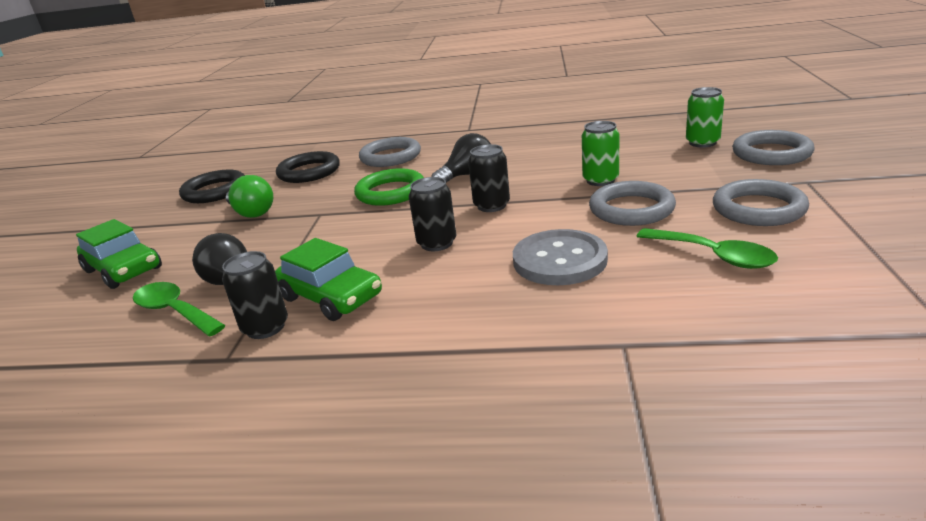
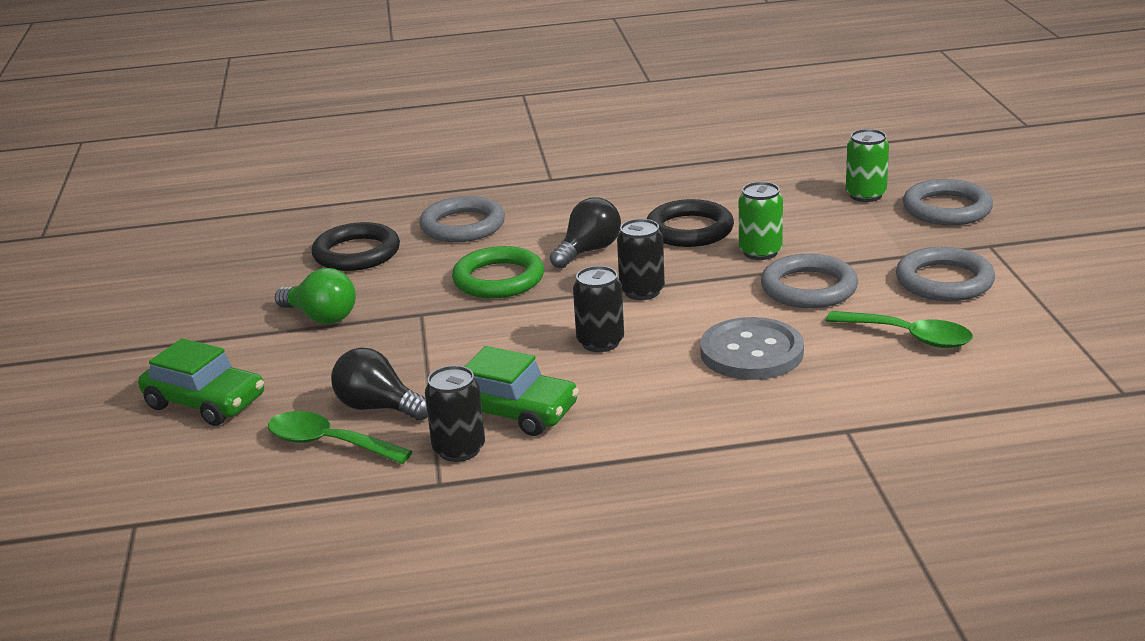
camera: 15 degrees left, 0 degrees up
black ring [179,170,245,203] -> black ring moved to [647,199,734,247]

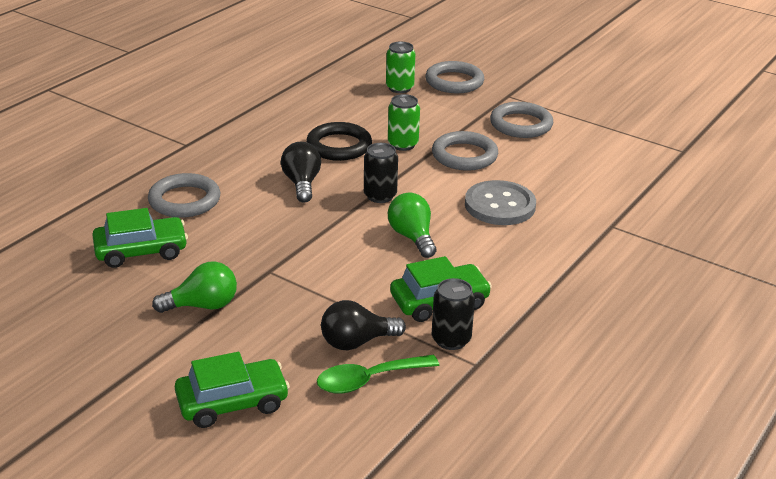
camera: 50 degrees left, 5 degrees up
black ring [312,222,400,271] -> green car [92,208,188,268]
green ring [452,246,544,298] -> none
black can [573,266,624,352] -> green light bulb [388,193,436,258]
green spoon [826,311,973,348] -> none

